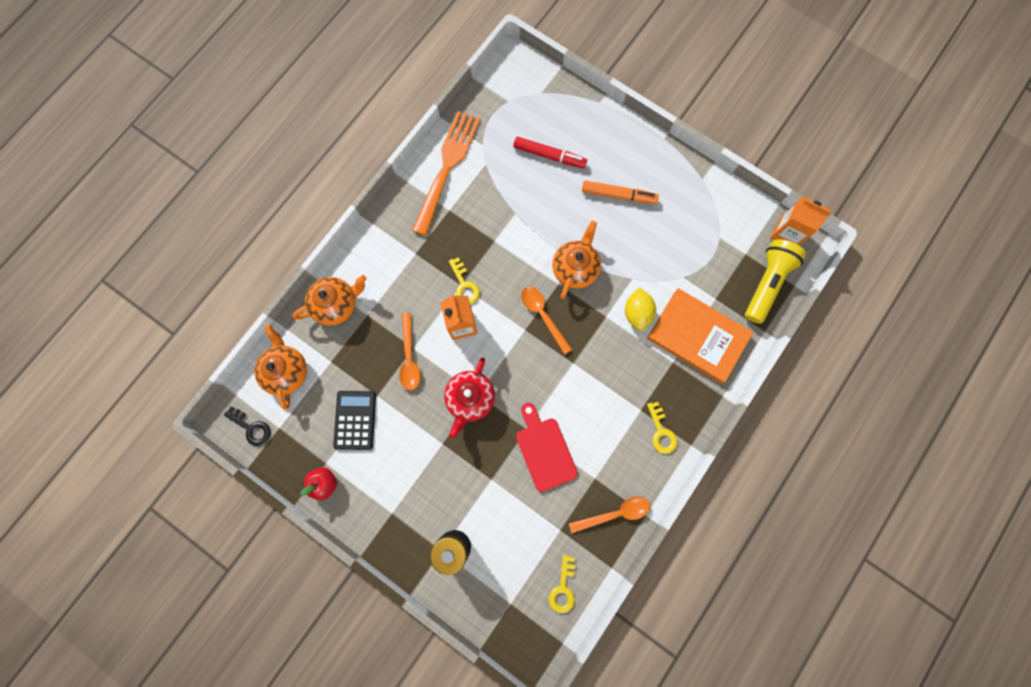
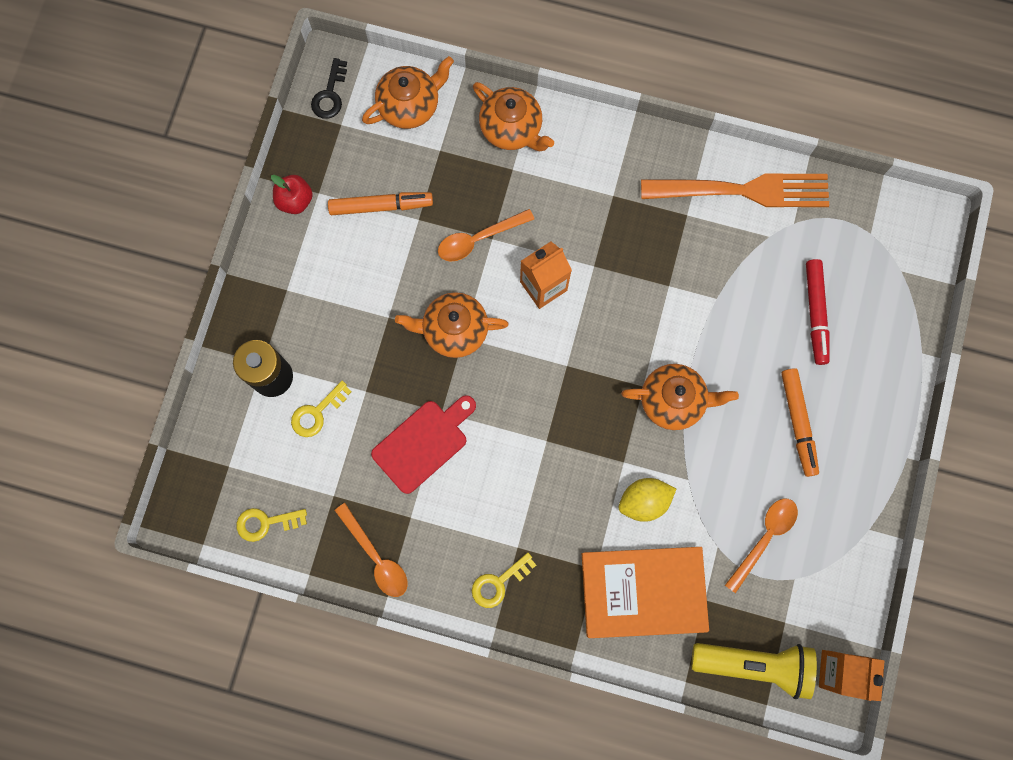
camera: 70 degrees right, 0 degrees up
black calculator [333,391,376,450] -> orange marker [328,192,433,215]
red teapot [444,358,495,438] -> orange teapot [395,292,509,358]
yellow key [449,257,480,304] -> yellow key moved to [291,381,352,437]
orange spoon [521,287,572,355] -> orange spoon moved to [725,499,798,593]
orange book [647,289,753,384] -> orange book turned 75 degrees clockwise [582,547,709,638]

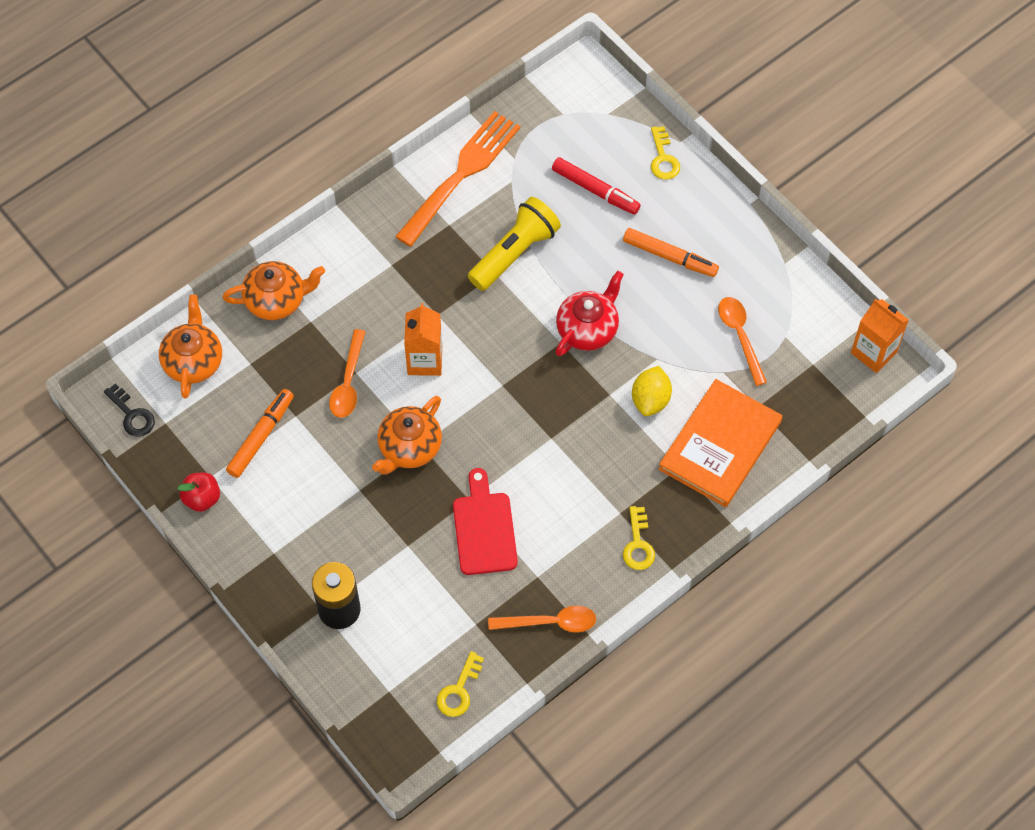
camera: 55 degrees left, 15 degrees down
yellow key [291,381,352,437] -> yellow key moved to [651,126,680,180]
orange teapot [621,364,739,430] -> red teapot [556,271,624,356]
yellow flashlight [691,643,817,699] -> yellow flashlight moved to [468,197,561,291]

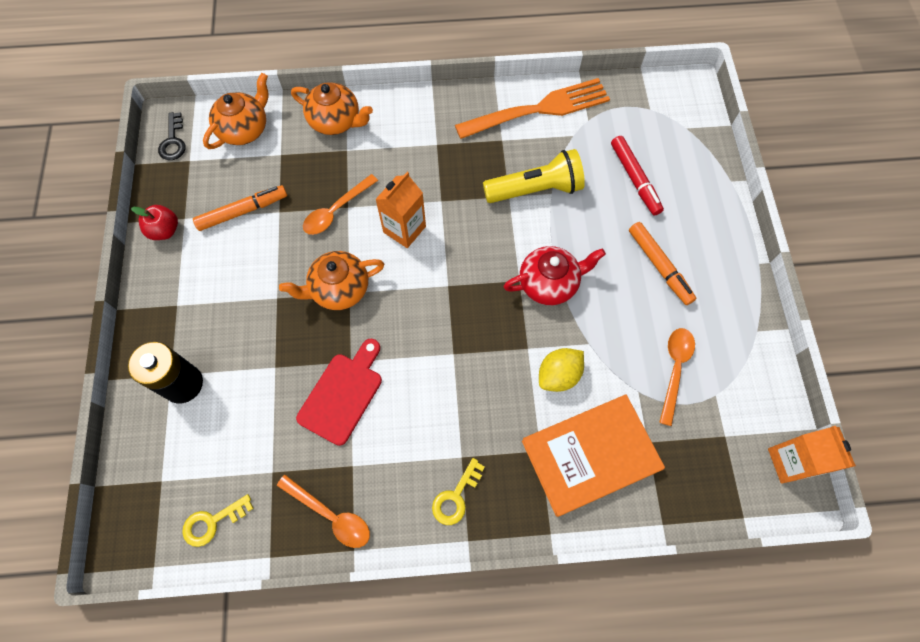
camera: 35 degrees right, 5 degrees up
yellow key [651,126,680,180] -> none

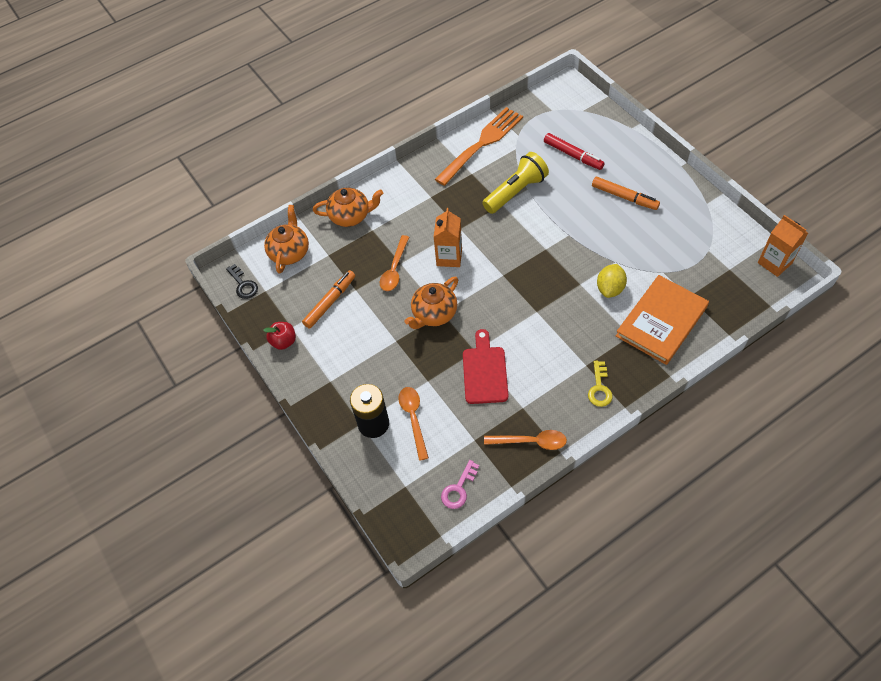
camera: 25 degrees left, 10 degrees down
yellow key [182,494,254,547] -> pink key [441,460,479,509]
red teapot [503,246,606,305] -> none
orange spoon [659,328,695,426] -> orange spoon moved to [398,387,429,461]

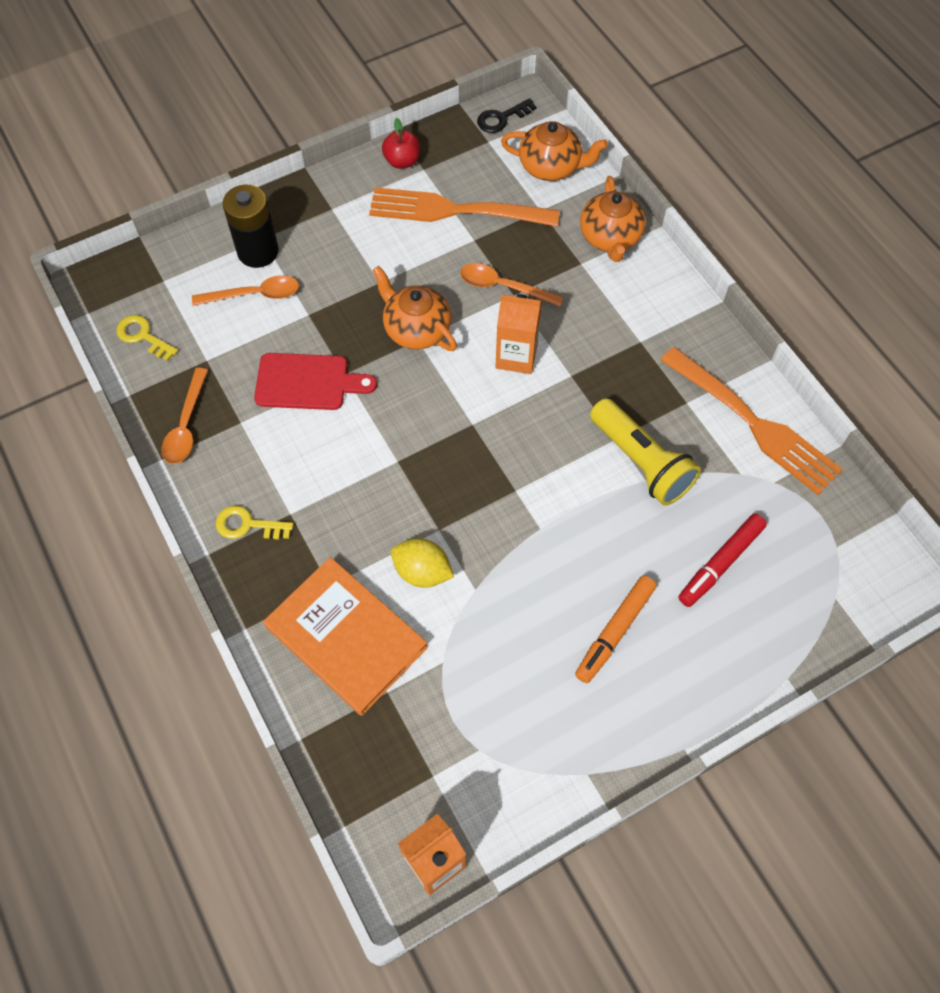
camera: 90 degrees right, 5 degrees up
orange marker [302,270,355,329] -> orange fork [369,187,560,227]
pink key [441,460,479,509] -> yellow key [116,315,178,361]

